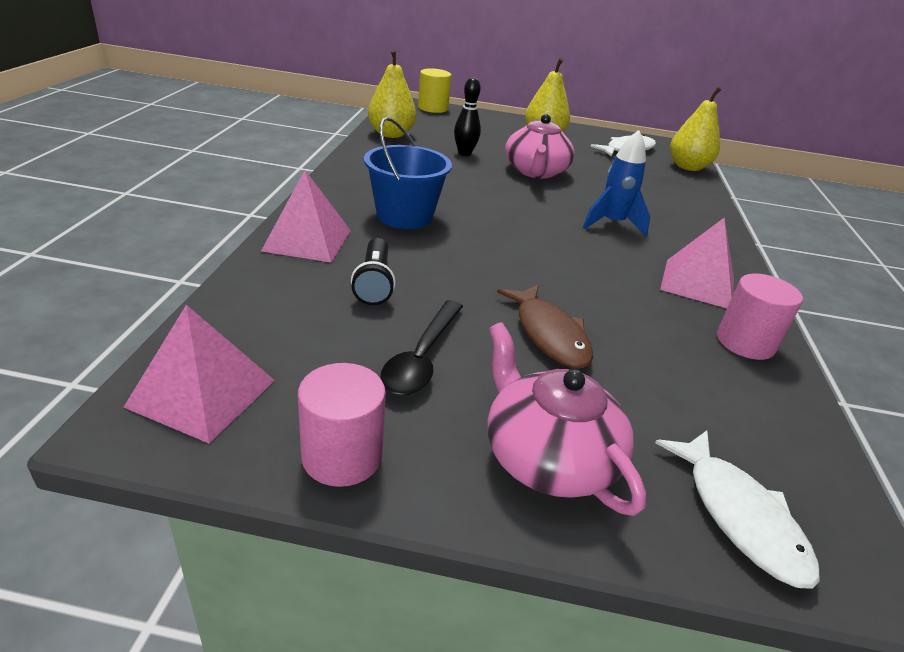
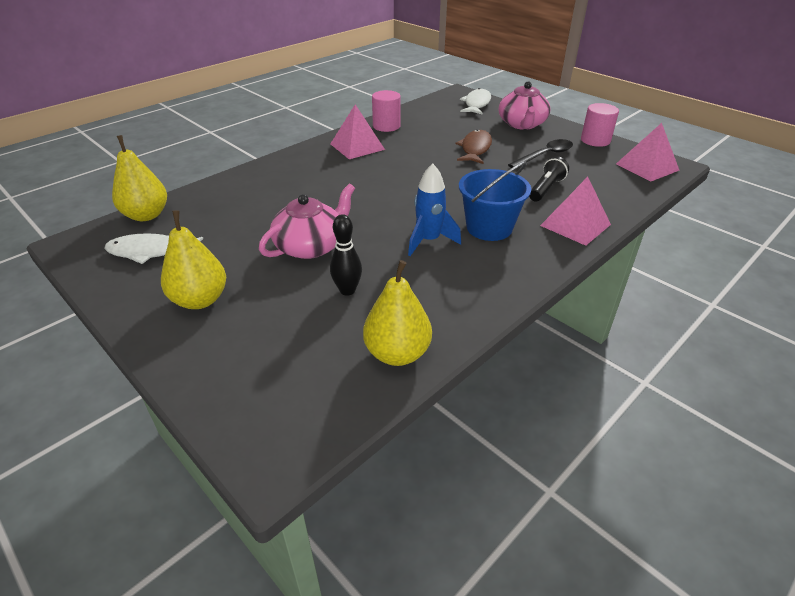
camera: 140 degrees left, 5 degrees up
yellow cylinder [418,68,451,113] -> none
blue rocket [583,130,650,236] -> blue rocket moved to [408,163,461,256]

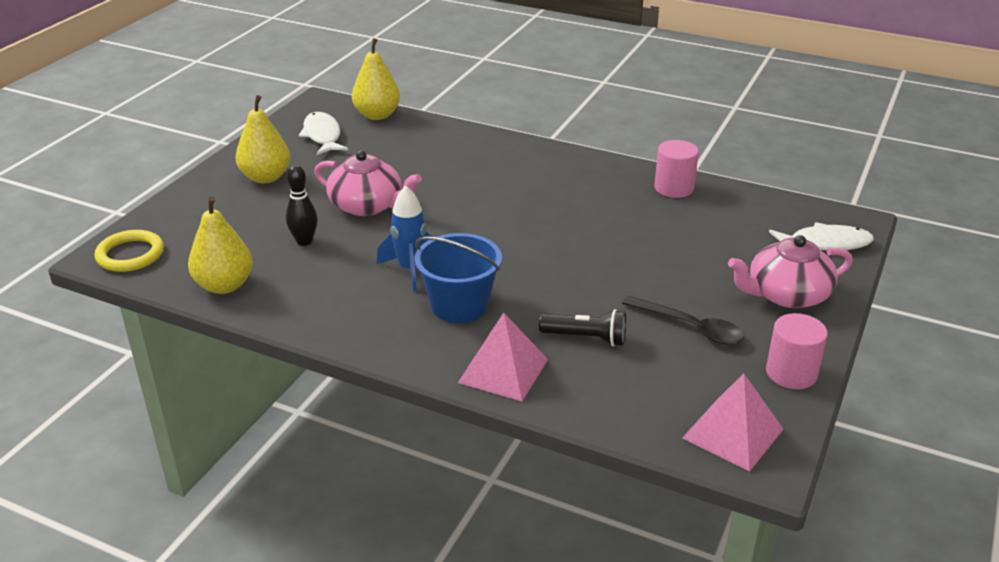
camera: 70 degrees right, 5 degrees down
pink pyramid [330,104,385,159] -> none
brown fish [456,129,492,164] -> none
none -> yellow ring [94,230,164,272]

